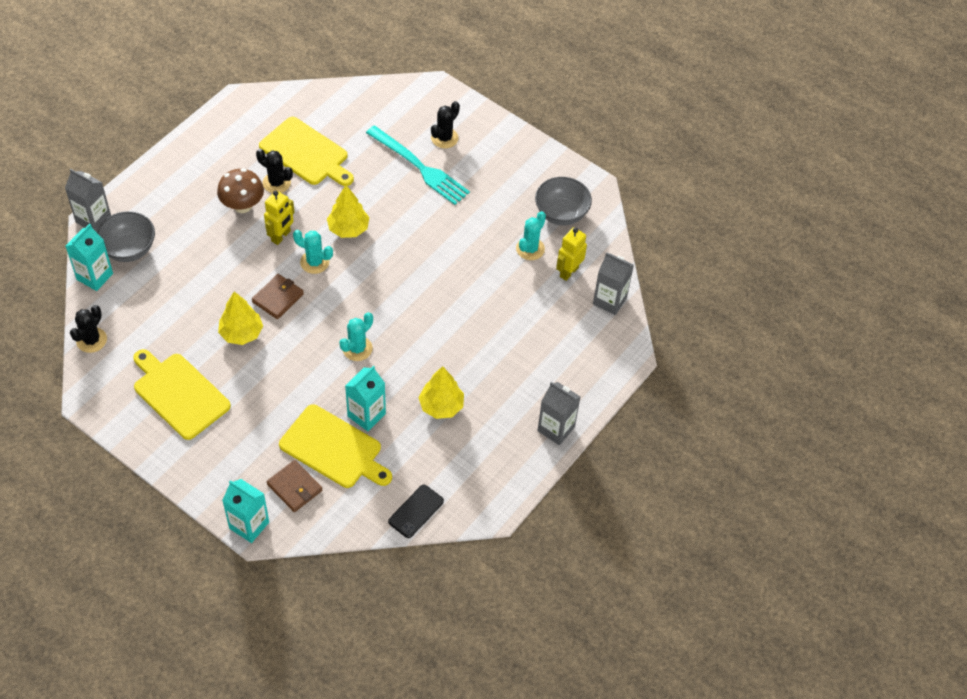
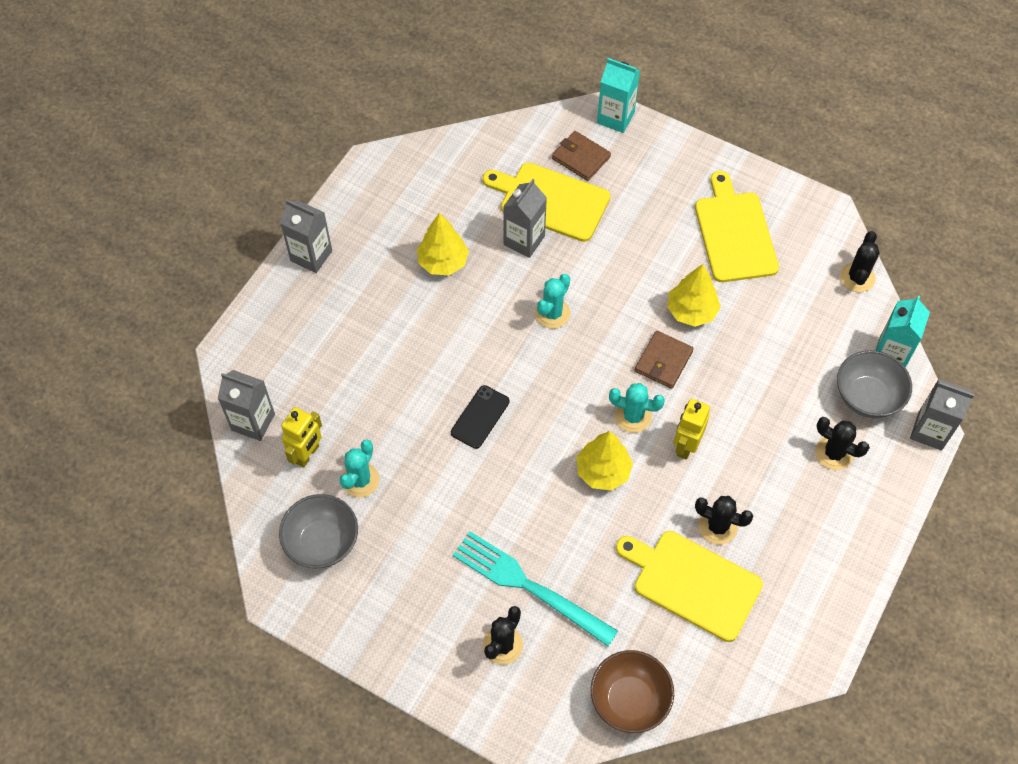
camera: 175 degrees right, 5 degrees up
yellow cutting board [133,349,231,440] -> yellow cutting board turned 135 degrees counterclockwise [695,171,779,282]
brown mushroom [217,168,264,213] -> none
turquoise carton [345,366,386,431] -> grey carton [503,179,547,258]
black phone [388,485,444,538] -> black phone moved to [451,385,510,449]
none -> brown bowl [591,650,674,733]
none -> black cactus [815,417,870,470]

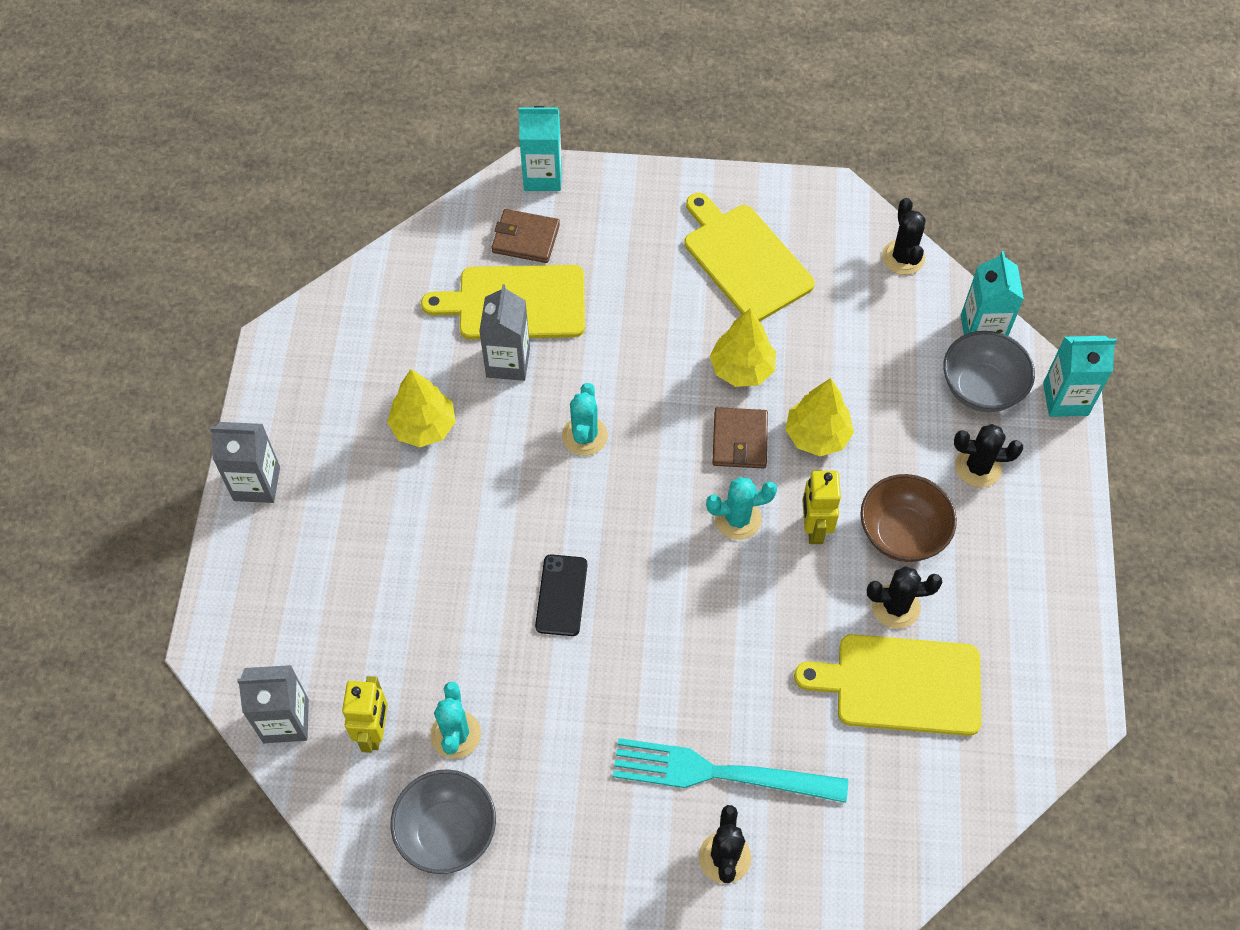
camera: 25 degrees left, 0 degrees up
yellow tree [577,431,633,491] -> yellow tree moved to [785,378,854,456]
brown bowl [591,650,674,733] -> brown bowl moved to [860,474,957,562]
grey carton [910,379,975,451] -> turquoise carton [1043,336,1117,417]

